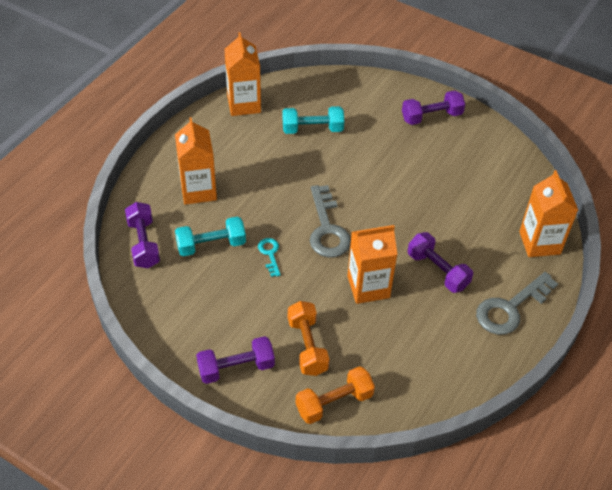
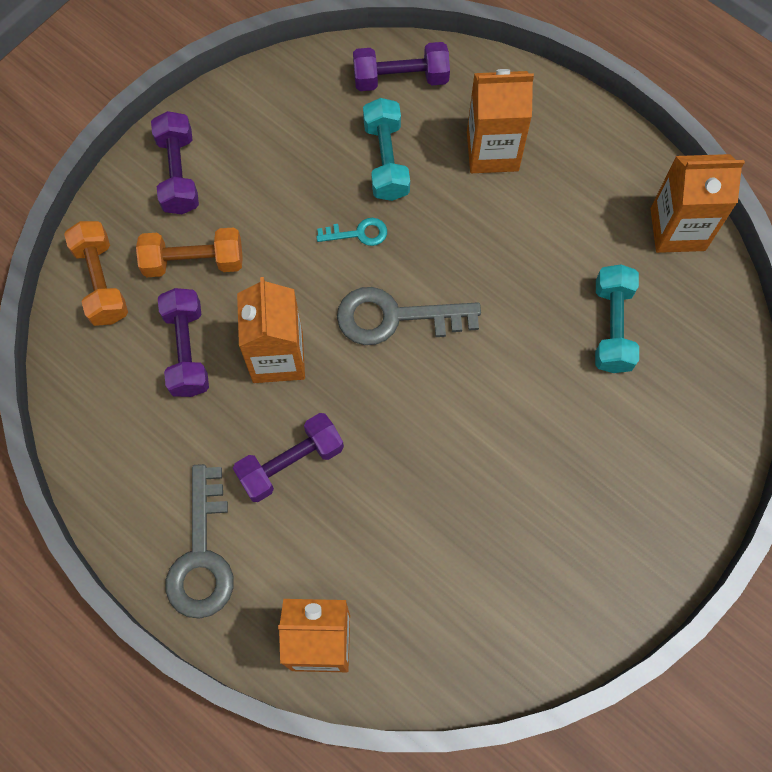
camera: 100 degrees right, 20 degrees up
purple dumbbell [402,90,465,125] -> purple dumbbell moved to [158,288,209,397]
grey key [476,272,558,335] -> grey key turned 150 degrees counterclockwise [166,464,234,619]

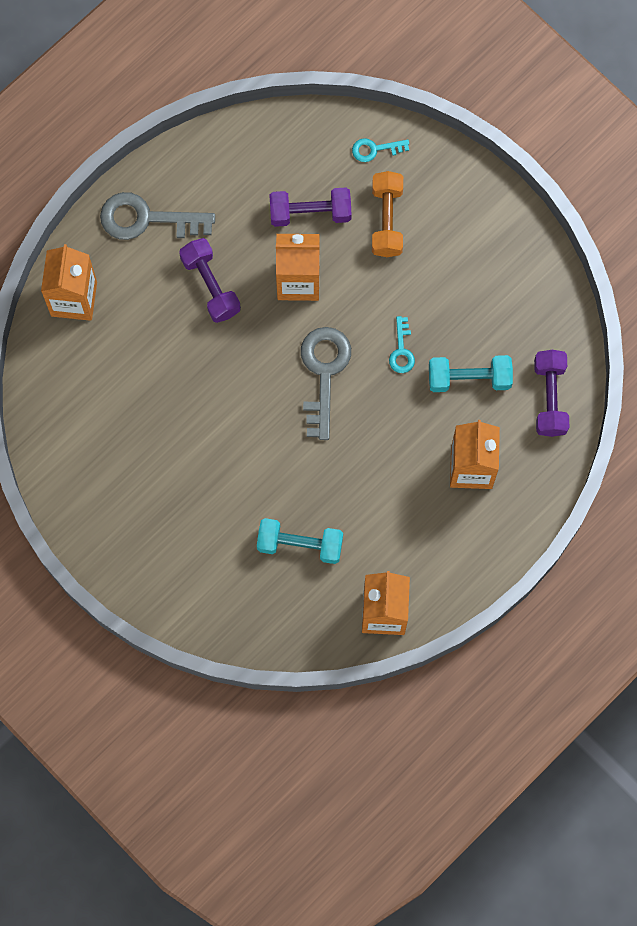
camera: 95 degrees right, 5 degrees up
orange dumbbell [64,221,128,326] -> turquoise key [352,138,409,162]
purple dumbbell [151,111,199,214] -> none

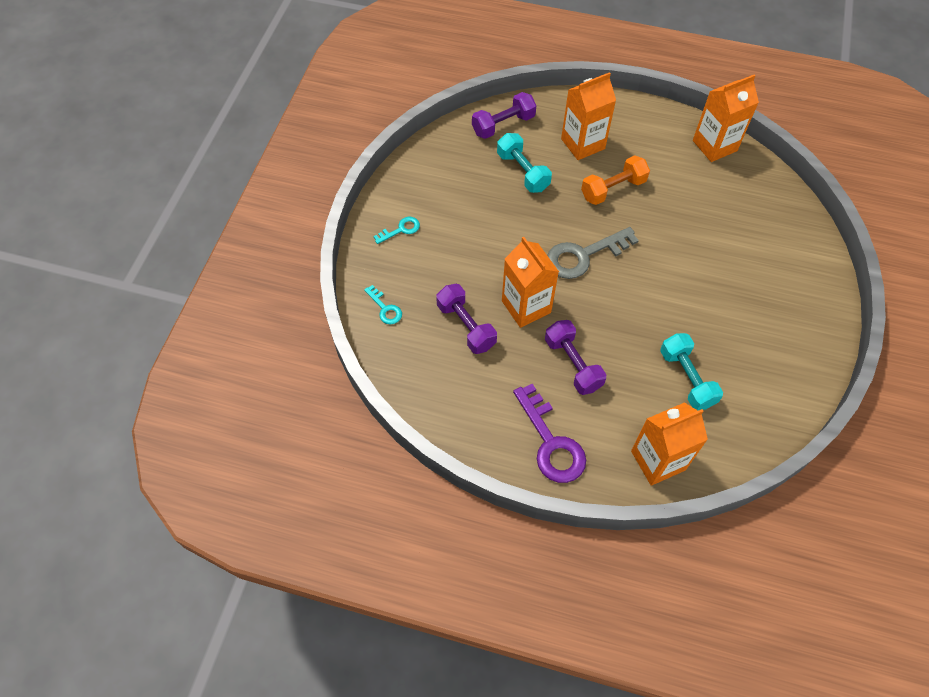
camera: 120 degrees left, 15 degrees down
grey key [100,192,215,240] -> purple key [513,384,586,483]
purple dumbbell [179,238,241,323] -> purple dumbbell turned 60 degrees counterclockwise [545,320,606,395]
turquoise dumbbell [257,518,343,564] -> turquoise dumbbell moved to [660,333,723,410]
orange dumbbell [372,171,403,257] -> orange dumbbell moved to [581,155,650,205]
turquoise key [389,316,415,373] -> turquoise key moved to [374,217,420,244]

